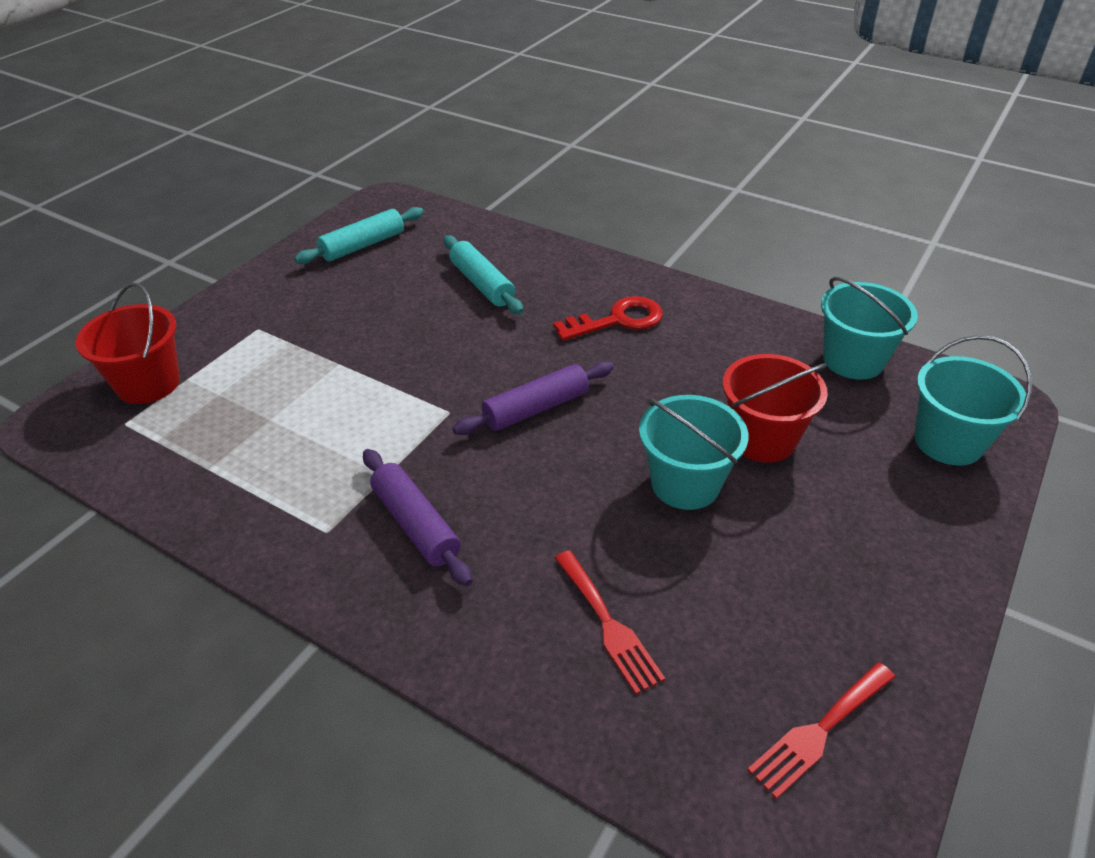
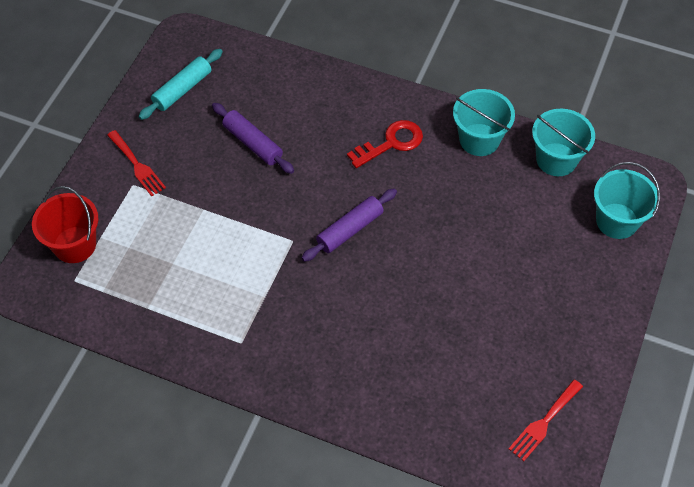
camera: 10 degrees left, 15 degrees up
purple rolling pin [363,449,473,586] -> purple rolling pin moved to [212,103,294,174]
turquoise rolling pin [444,235,523,315] -> none
red fork [555,550,665,694] -> red fork moved to [107,130,166,197]
turquoise bucket [639,395,748,510] -> turquoise bucket moved to [453,89,515,156]
red bucket [723,354,828,463] -> none

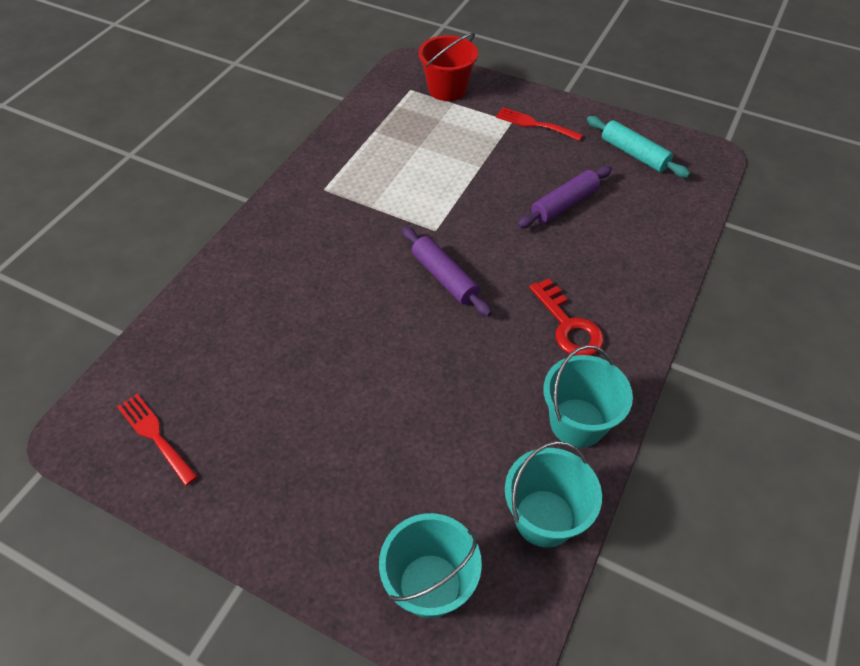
camera: 95 degrees right, 5 degrees down
red fork [107,130,166,197] -> red fork turned 60 degrees clockwise [496,107,583,141]

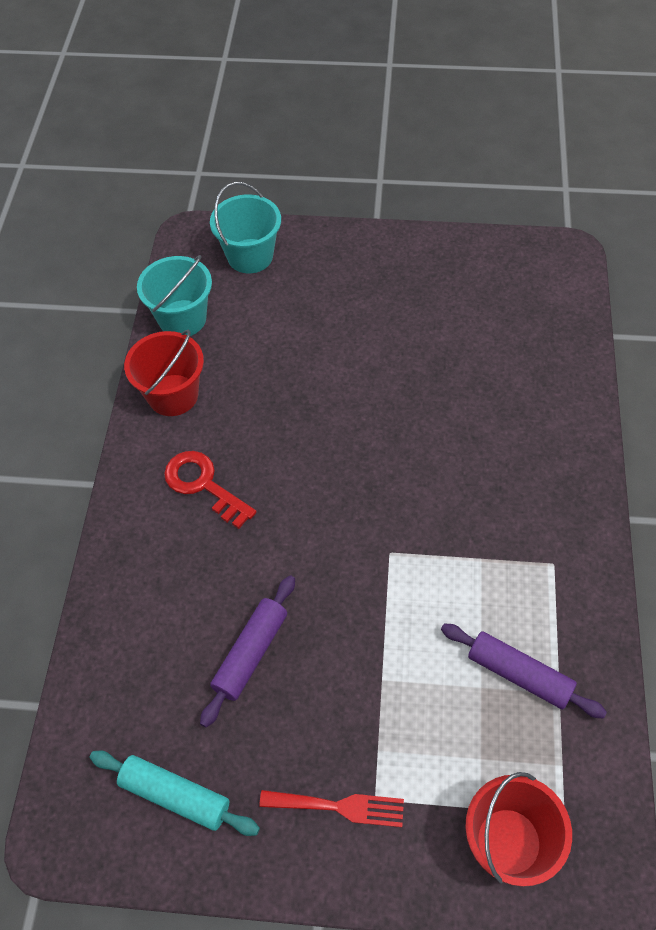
camera: 160 degrees right, 5 degrees up
red fork [117,394,198,486] -> none
purple rolling pin [402,227,492,317] -> purple rolling pin moved to [441,624,607,719]
turquoise bucket [543,345,633,448] -> red bucket [124,329,204,416]

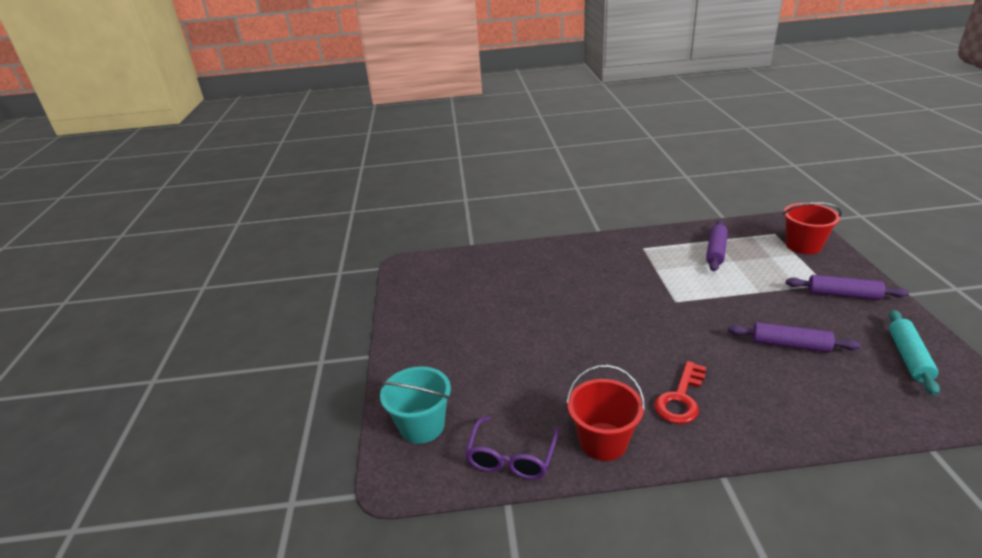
camera: 100 degrees left, 25 degrees down
turquoise bucket [137,255,212,336] -> purple glasses [465,417,559,480]
red fork [259,790,404,827] -> purple rolling pin [786,275,909,300]

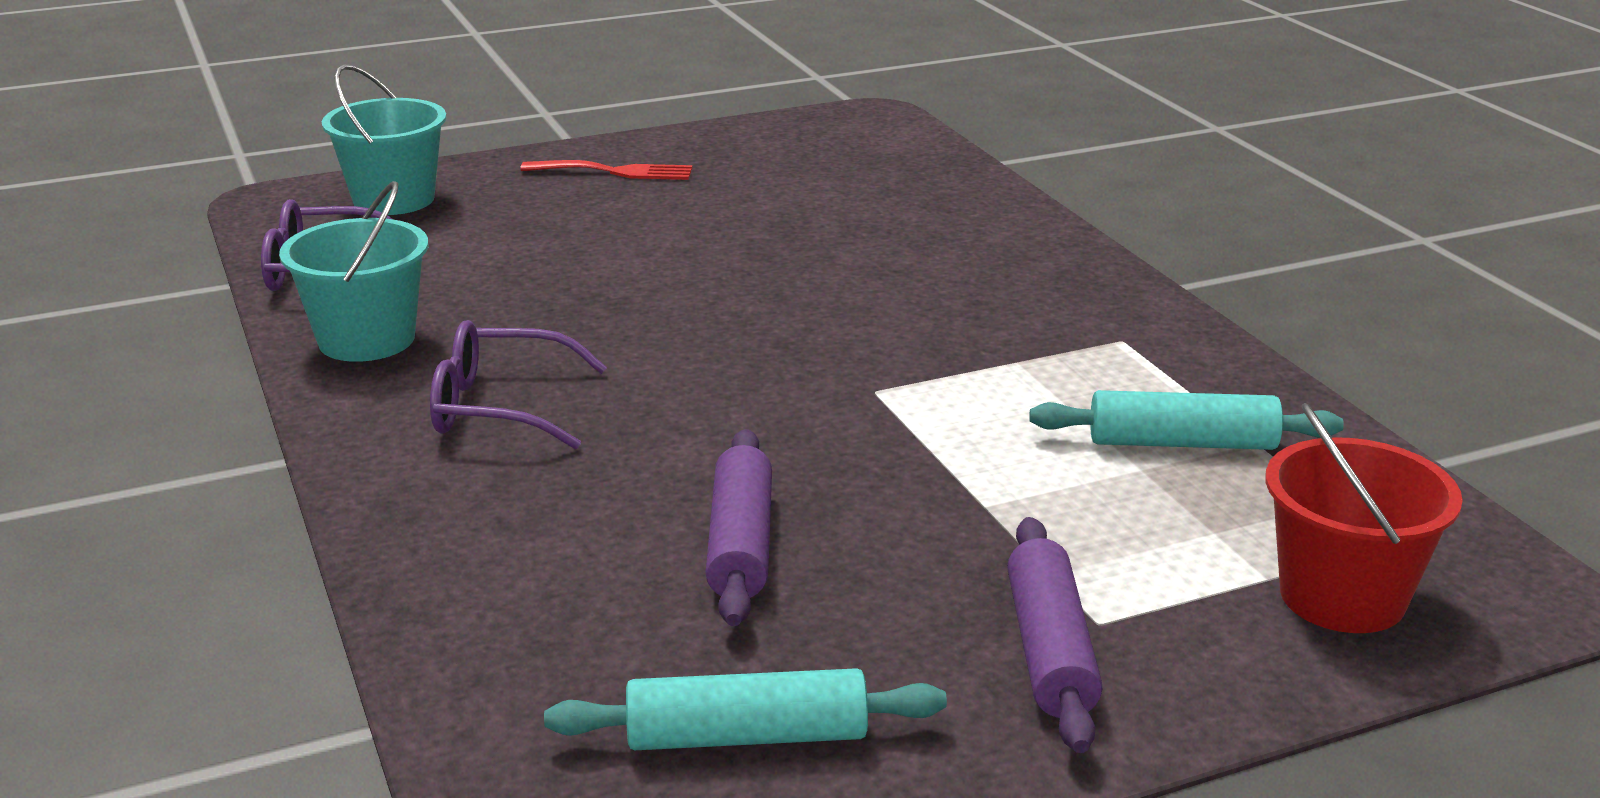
camera: 70 degrees right, 5 degrees down
red bucket [566,365,645,461] -> turquoise bucket [279,181,429,362]
red key [654,361,706,424] -> purple glasses [430,320,607,449]
purple rolling pin [706,220,728,271] -> turquoise rolling pin [1029,390,1344,450]
none -> red fork [520,160,692,180]

